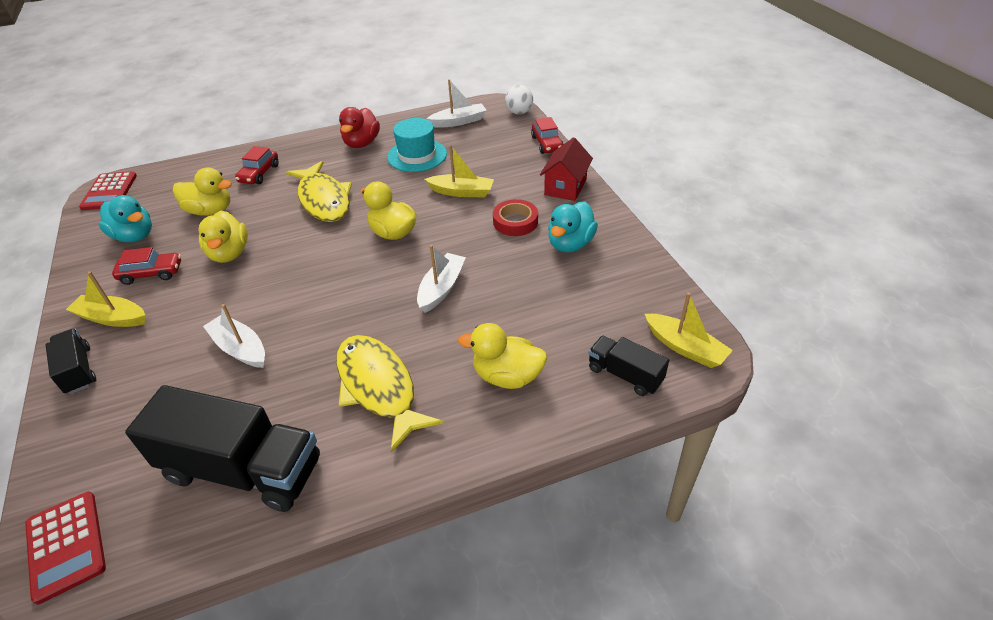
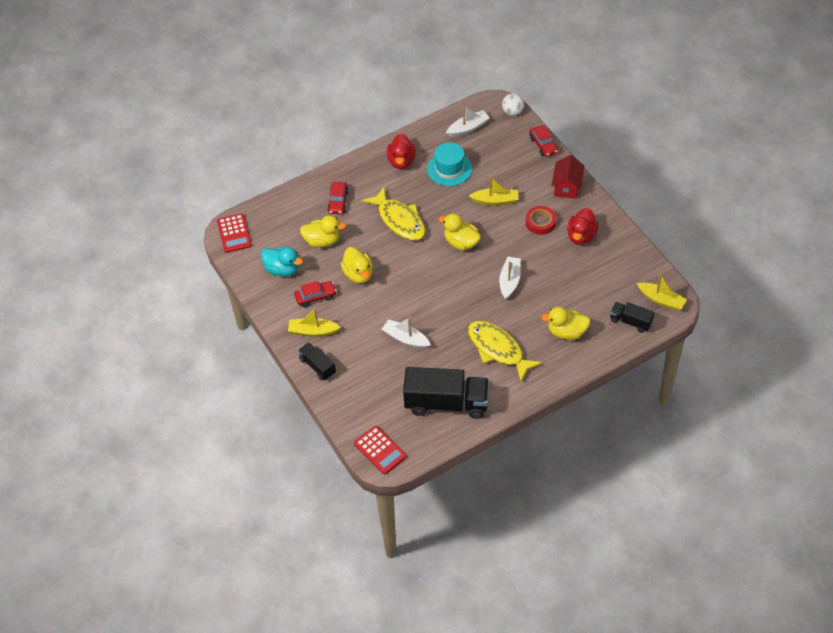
camera: 10 degrees left, 10 degrees up
turquoise duck [548,201,598,252] -> red duck [567,208,598,245]

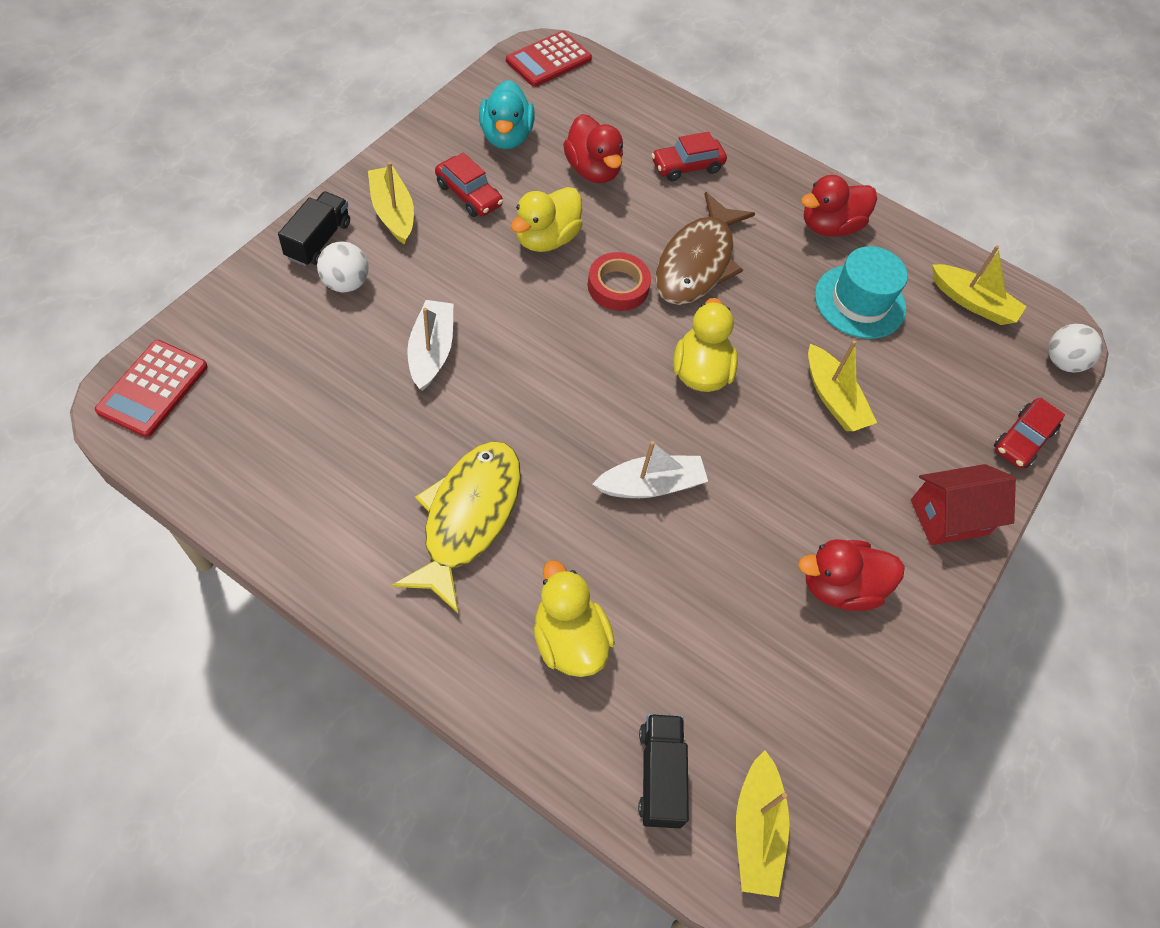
camera: 55 degrees right, 5 degrees up
yellow duck [300,215,346,248] -> red duck [563,114,623,183]
yellow fish [362,187,426,241] -> brown fish [655,192,755,305]
black truck [403,367,489,419] -> none
white boat [446,105,490,137] -> yellow boat [932,245,1027,325]
red tape [526,206,556,235] -> red tape moved to [588,252,651,311]
none -> white ball [317,241,369,293]

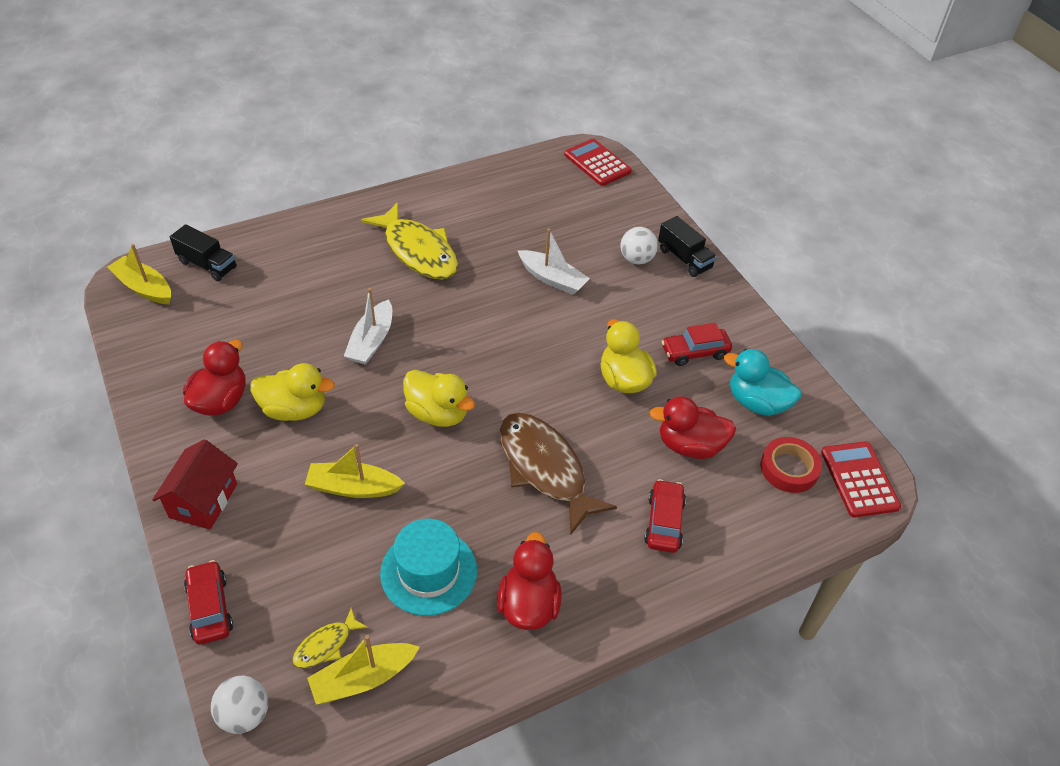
camera: 125 degrees right, 10 degrees down
yellow boat [368,162,414,245] -> none
yellow duck [534,560,615,677] -> yellow duck moved to [250,363,335,421]
red tape [588,252,651,311] -> red tape moved to [760,437,822,493]
none -> yellow fish [292,607,368,669]

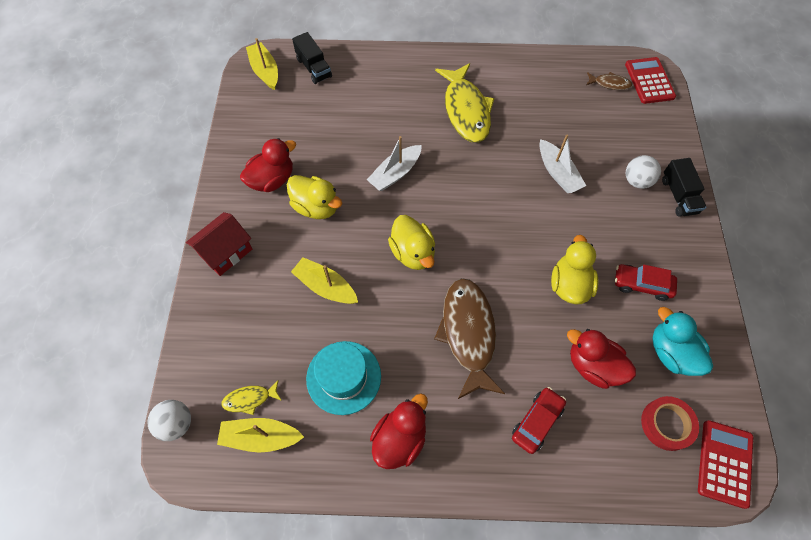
camera: 30 degrees right, 15 degrees up
red car [184,560,233,645] -> none
none -> brown fish [587,72,632,90]

